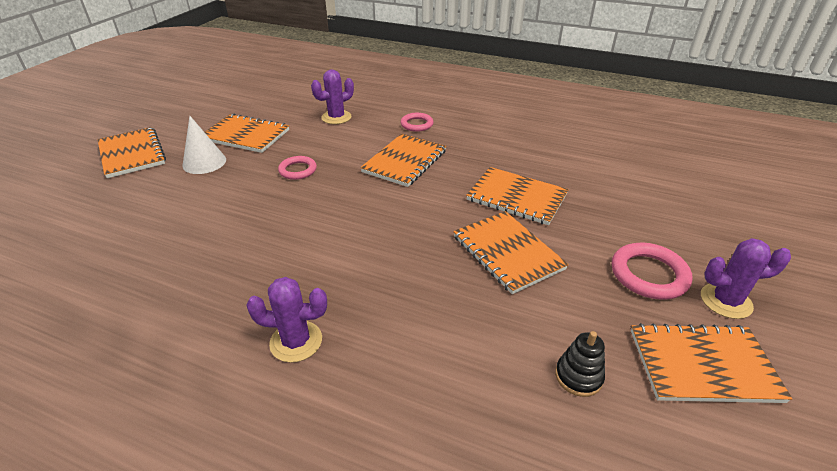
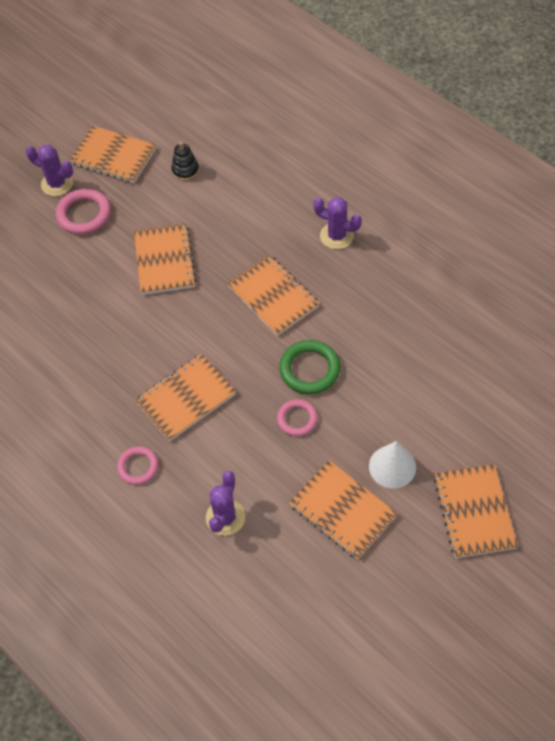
camera: 155 degrees left, 20 degrees up
purple cactus [311,69,354,124] -> purple cactus turned 60 degrees counterclockwise [206,471,245,536]
orange notebook [466,167,569,225] -> orange notebook moved to [227,255,320,336]
none -> green ring [279,340,340,394]

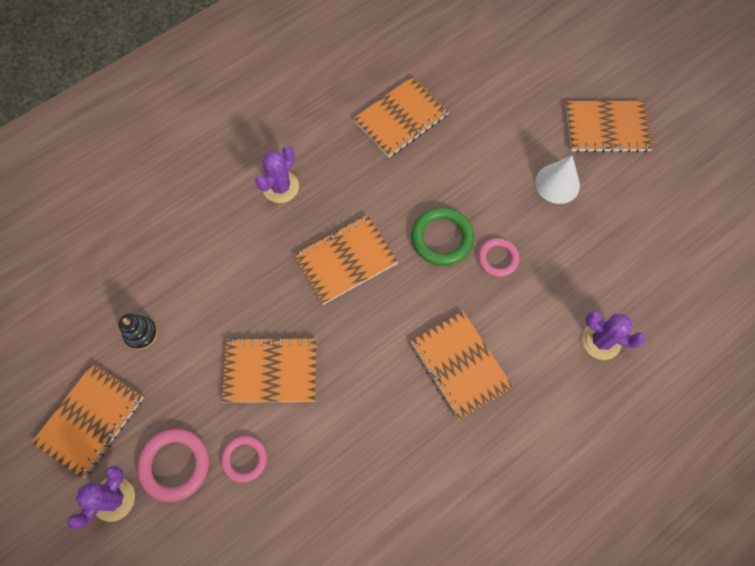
camera: 85 degrees left, 10 degrees up
pink ring [117,446,158,485] -> pink ring moved to [221,436,267,483]
orange notebook [289,460,398,560] -> orange notebook moved to [353,76,450,157]

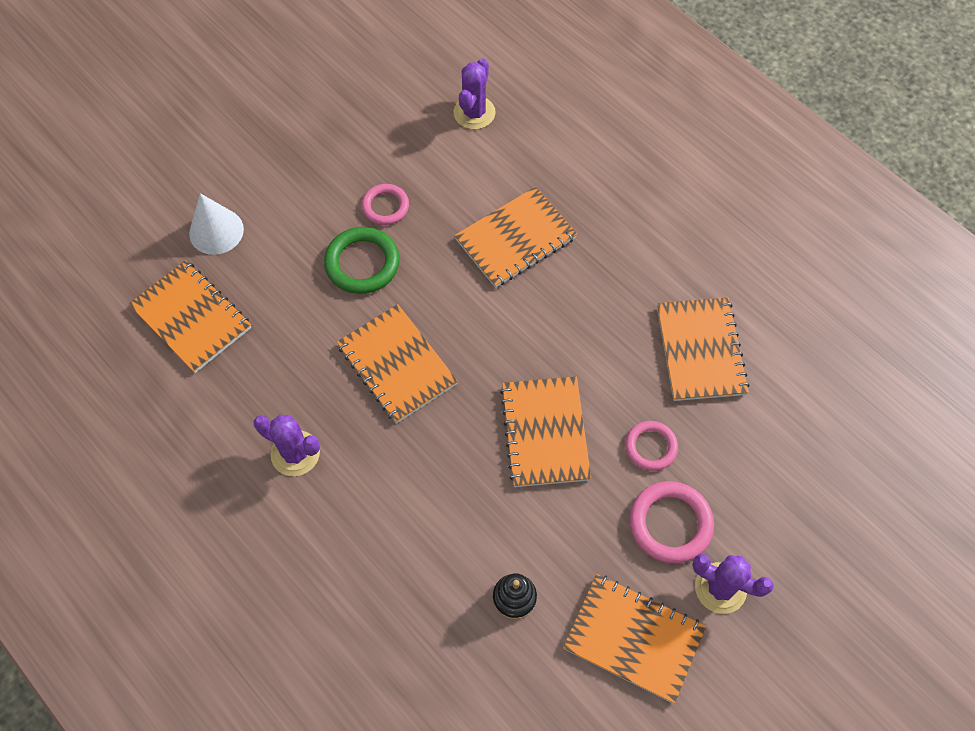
camera: 95 degrees left, 5 degrees down
white cone [535,155,580,204] -> white cone moved to [189,193,244,255]
orange notebook [566,101,653,153] -> orange notebook moved to [657,298,750,401]

